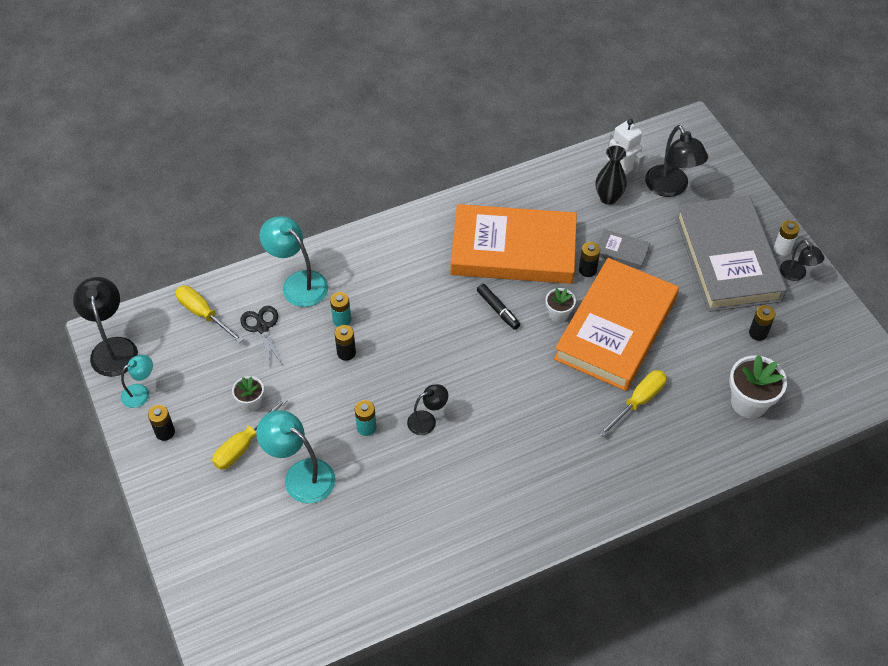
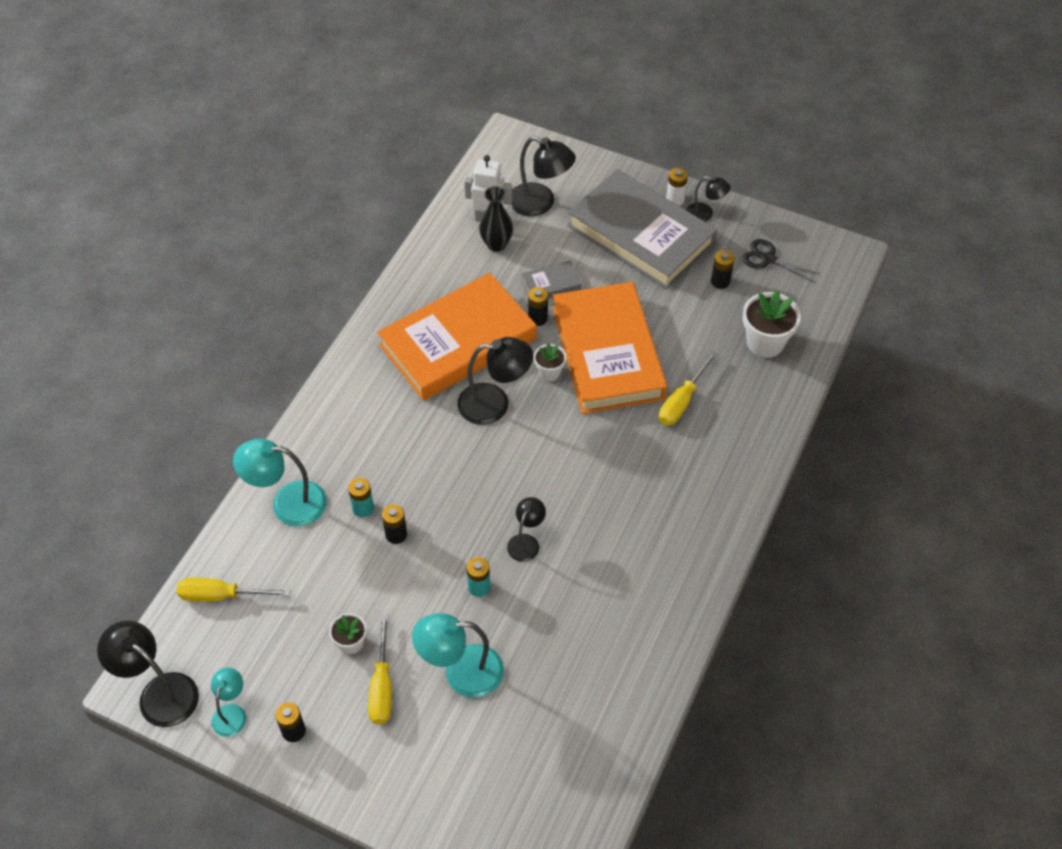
camera: 40 degrees left, 0 degrees up
black scissors [240,306,283,367] -> black scissors moved to [742,239,820,282]
black marker [477,284,520,330] -> black lamp [457,337,533,425]
yellow screwdriver [599,370,667,437] -> yellow screwdriver turned 150 degrees counterclockwise [659,351,717,425]

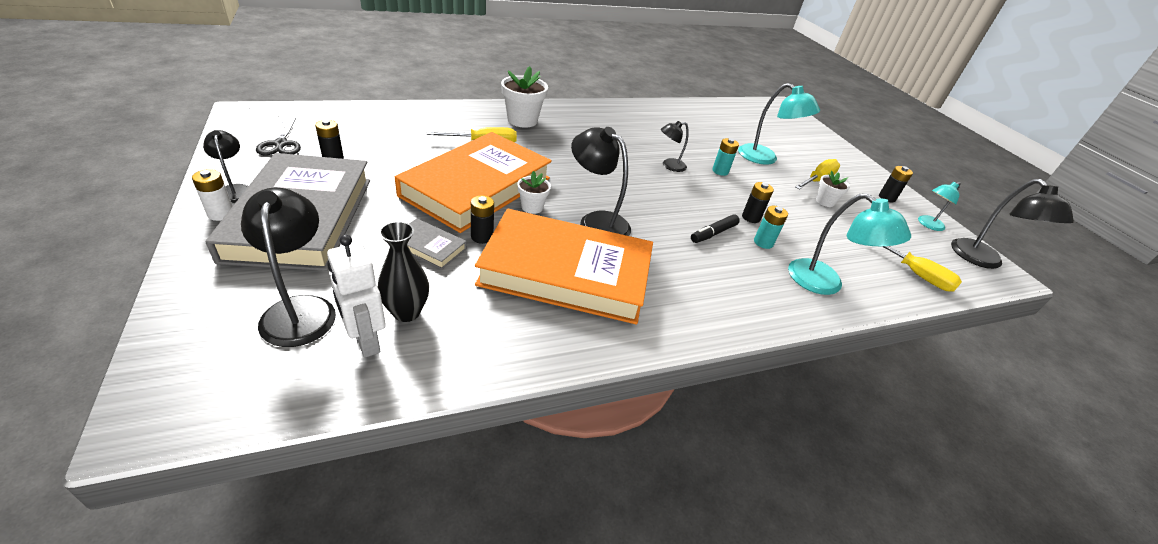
camera: 140 degrees left, 15 degrees down
white flower pot [743,290,801,358] -> white flower pot moved to [501,66,548,128]
none -> black marker [691,214,740,243]

